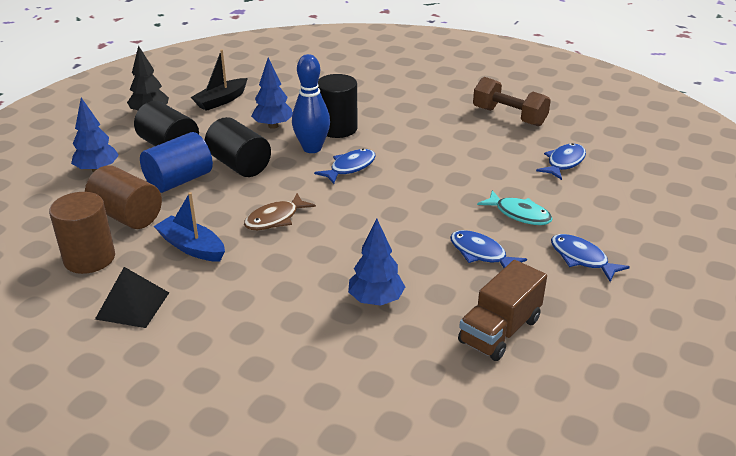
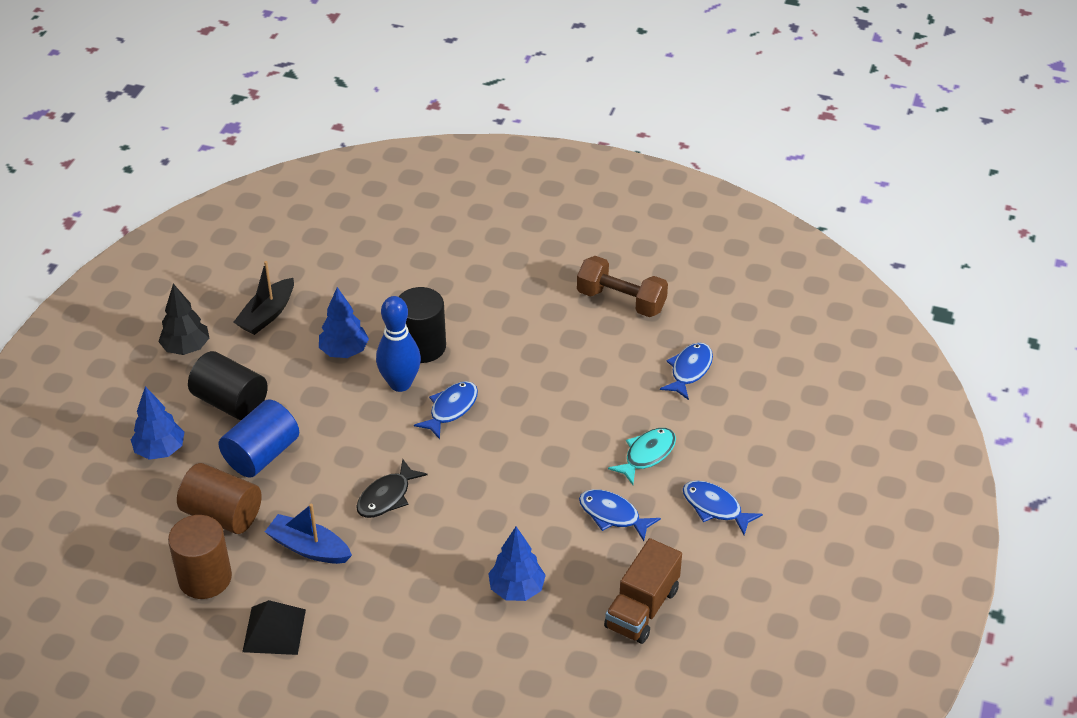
camera: 10 degrees left, 10 degrees up
black cylinder [205,117,271,177] -> none
brown fish [244,193,316,230] -> black fish [356,459,427,518]
turquoise fish [477,190,553,225] -> turquoise fish turned 75 degrees counterclockwise [608,428,676,485]

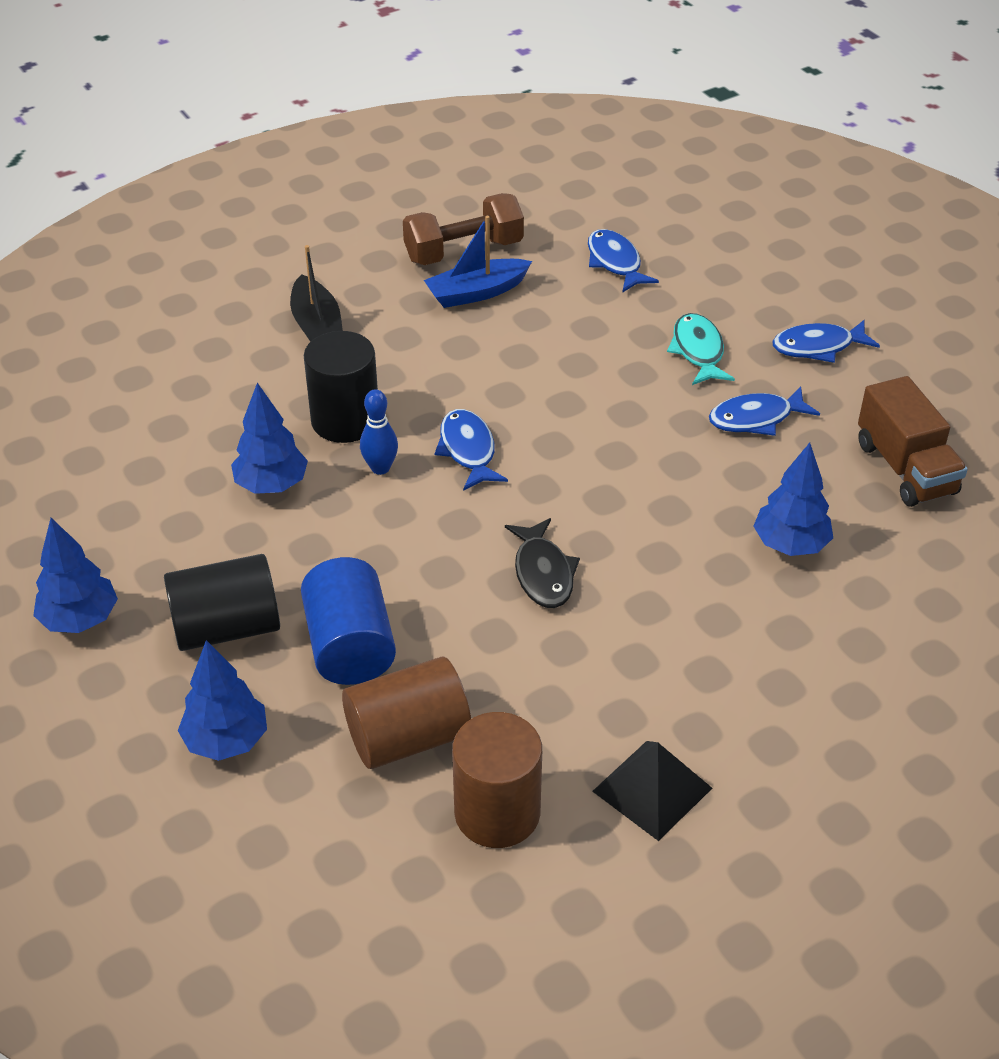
camera: 50 degrees left, 0 degrees up
black tree [158,284,209,355] -> blue tree [33,518,118,633]
black boat [234,261,294,335] -> black boat moved to [290,245,343,342]
blue boat [265,504,352,564] -> blue boat moved to [424,216,532,308]
blue bowling pin [376,296,421,392] -> blue bowling pin [360,389,398,475], size x0.59

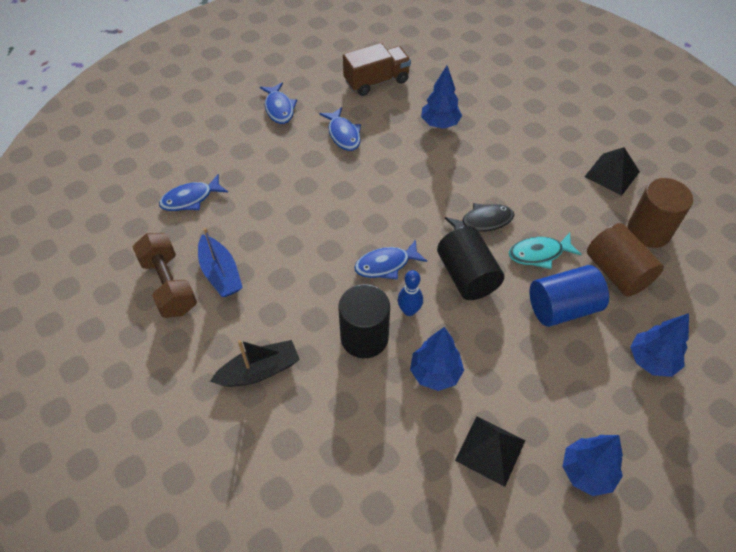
camera: 95 degrees left, 10 degrees up
black cylinder [164,554,280,651] -> black cylinder moved to [437,226,504,300]
turquoise fish [667,313,735,385] -> turquoise fish moved to [509,233,582,269]
none -> black pyramid [455,416,526,487]

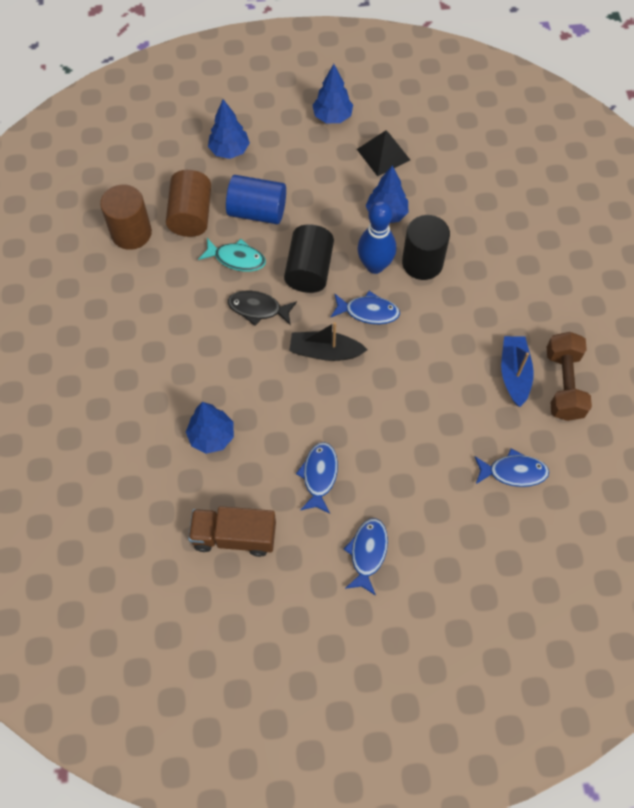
camera: 150 degrees left, 10 degrees up
black boat [210,340,300,387] -> black boat moved to [289,322,367,361]
blue bowling pin [398,270,423,316] -> blue bowling pin [357,201,396,274], size x1.70
black pyramid [584,147,640,196] -> none

